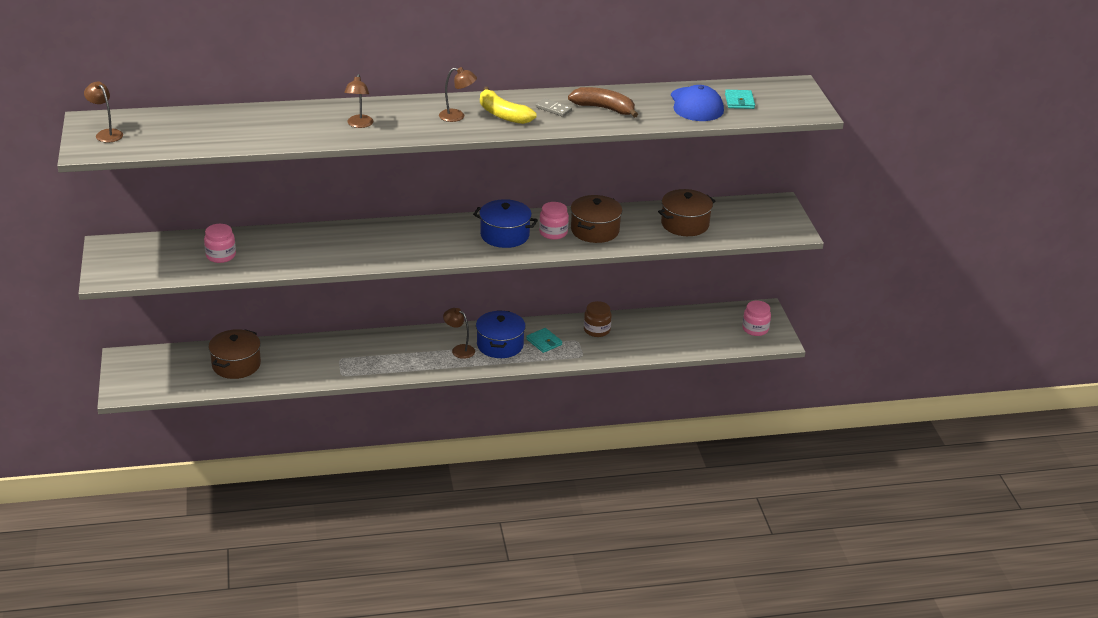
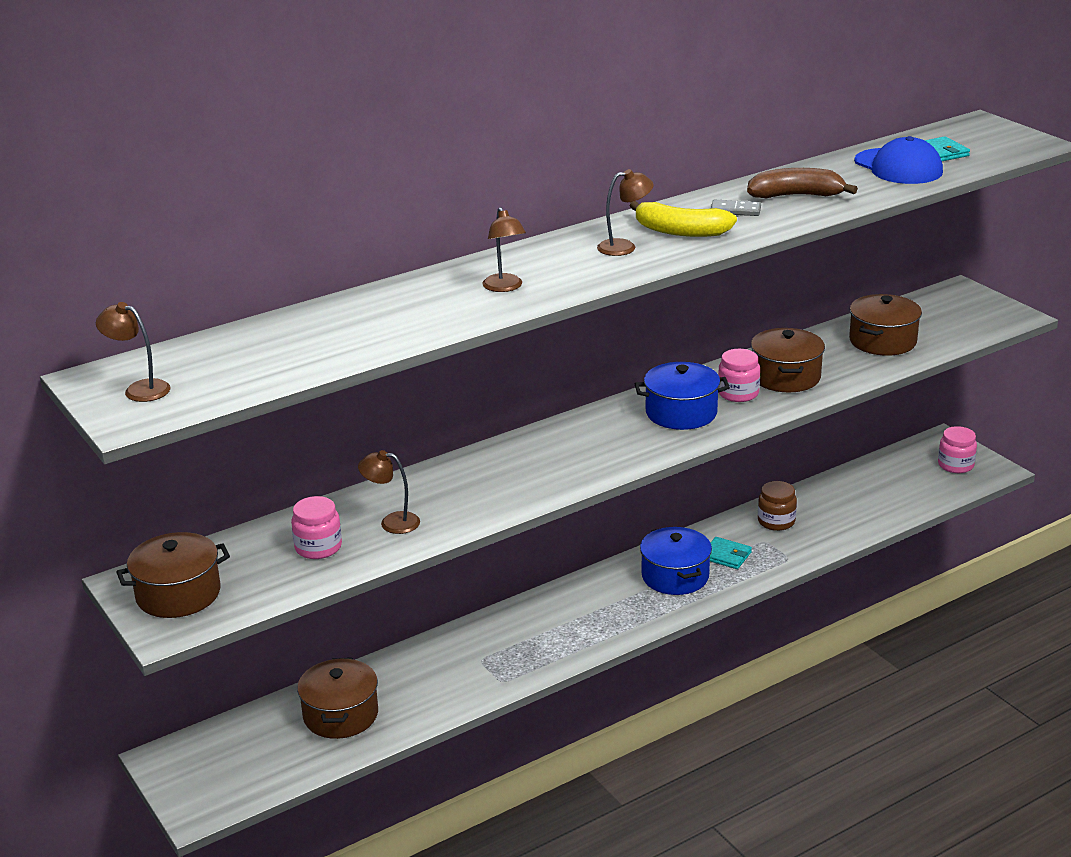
camera: 20 degrees left, 5 degrees down
brown lamp [443,308,475,359] -> brown lamp moved to [358,450,420,534]
none -> brown pot [116,532,230,618]

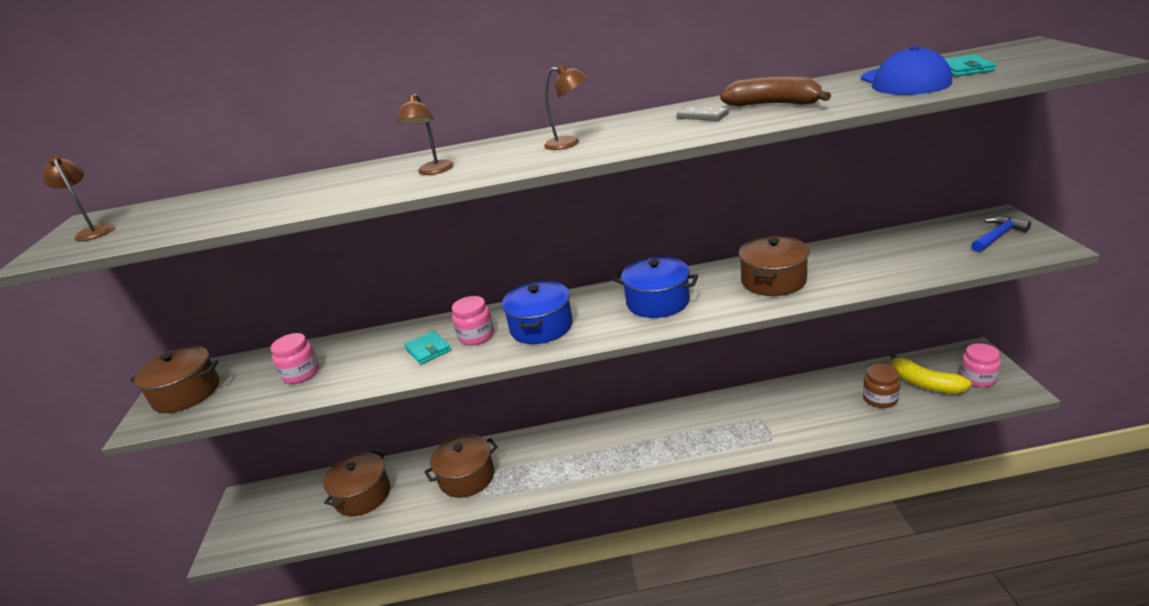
camera: 30 degrees right, 0 degrees up
brown lamp [358,450,420,534] -> none
yellow banana [629,201,737,237] -> yellow banana moved to [889,352,972,394]
blue pot [640,527,712,595] -> blue pot moved to [502,281,573,344]
turquoise wallet [710,537,752,569] -> turquoise wallet moved to [404,331,451,365]
pink jar [718,349,760,402] -> pink jar moved to [452,296,494,345]
brown jar [758,481,797,531] -> brown jar moved to [863,364,900,408]
brown pot [849,294,922,356] -> brown pot moved to [424,434,498,498]
none -> blue hammer [971,216,1031,252]

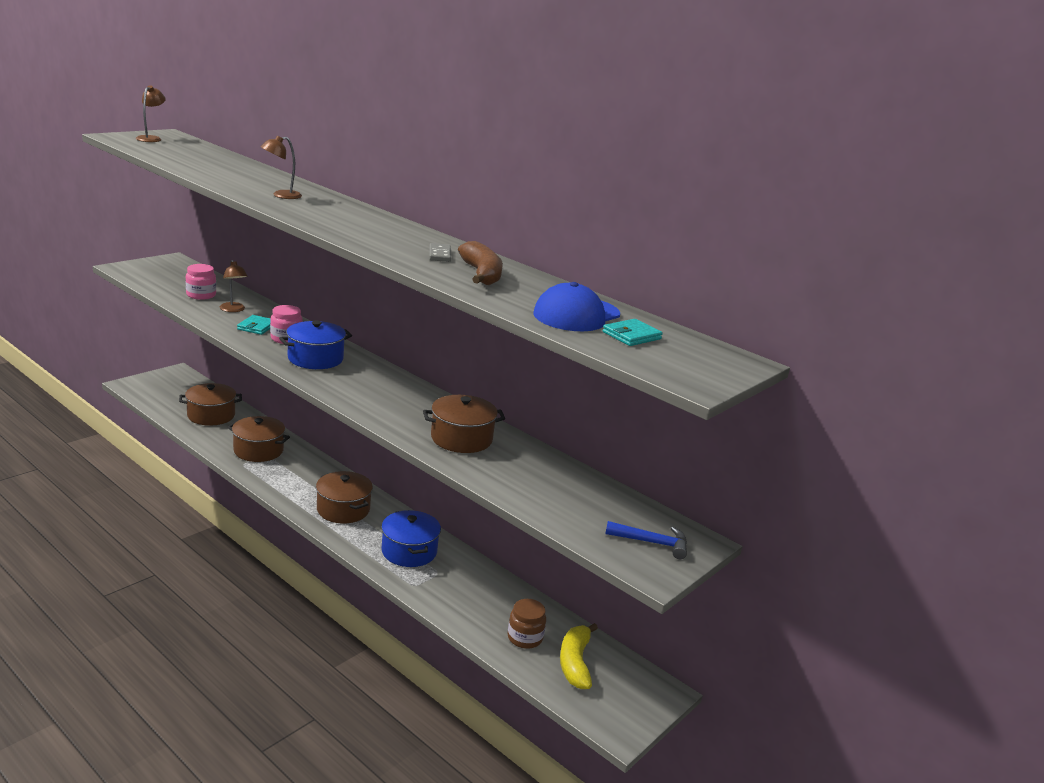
camera: 40 degrees right, 5 degrees down
brown pot [130,346,219,413] -> brown pot moved to [316,471,373,523]
brown lamp [544,64,587,150] -> brown lamp moved to [220,260,248,312]
blue pot [614,257,698,318] -> blue pot moved to [381,510,441,567]
pink jar [960,343,1001,387] -> none

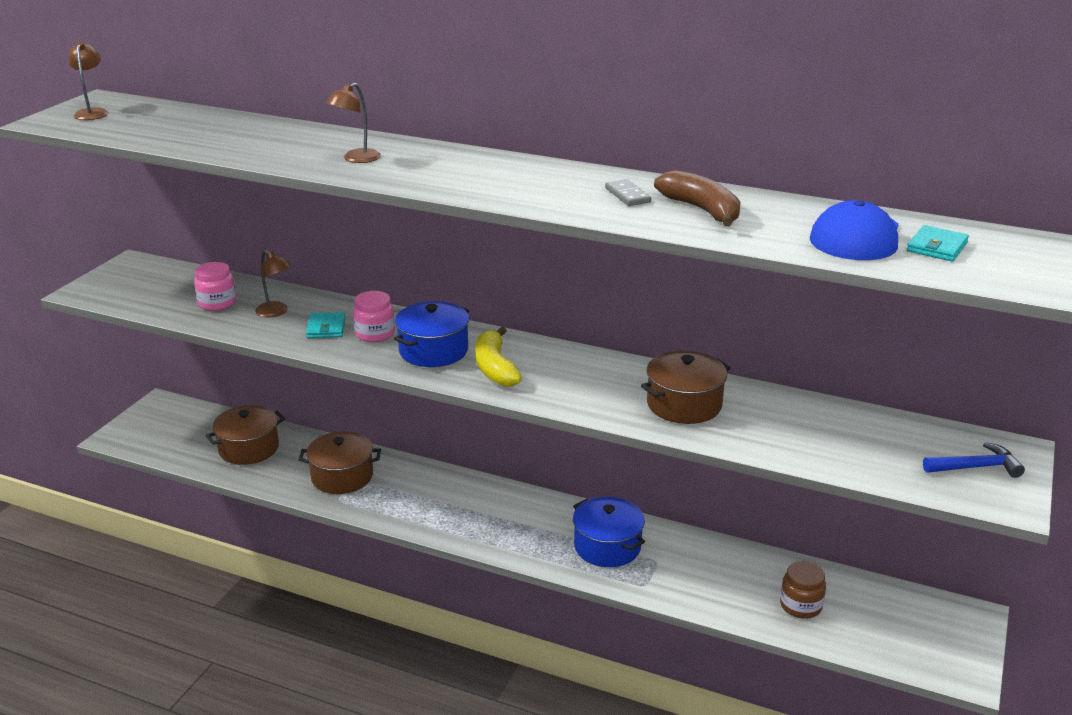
camera: 15 degrees left, 5 degrees up
brown pot [316,471,373,523] -> none
yellow banana [560,623,598,689] -> yellow banana moved to [475,326,522,387]

